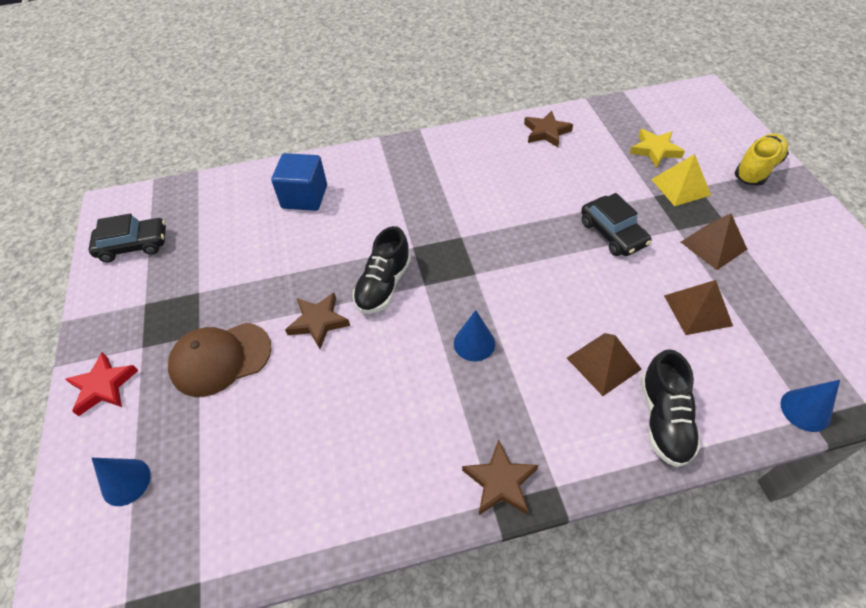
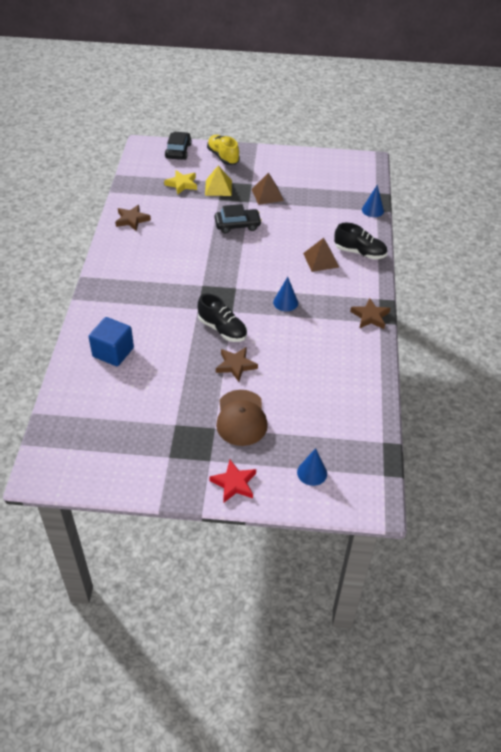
camera: 75 degrees left, 5 degrees down
black car [89,214,166,262] -> black car moved to [165,132,192,160]
brown pyramid [664,280,733,335] -> none

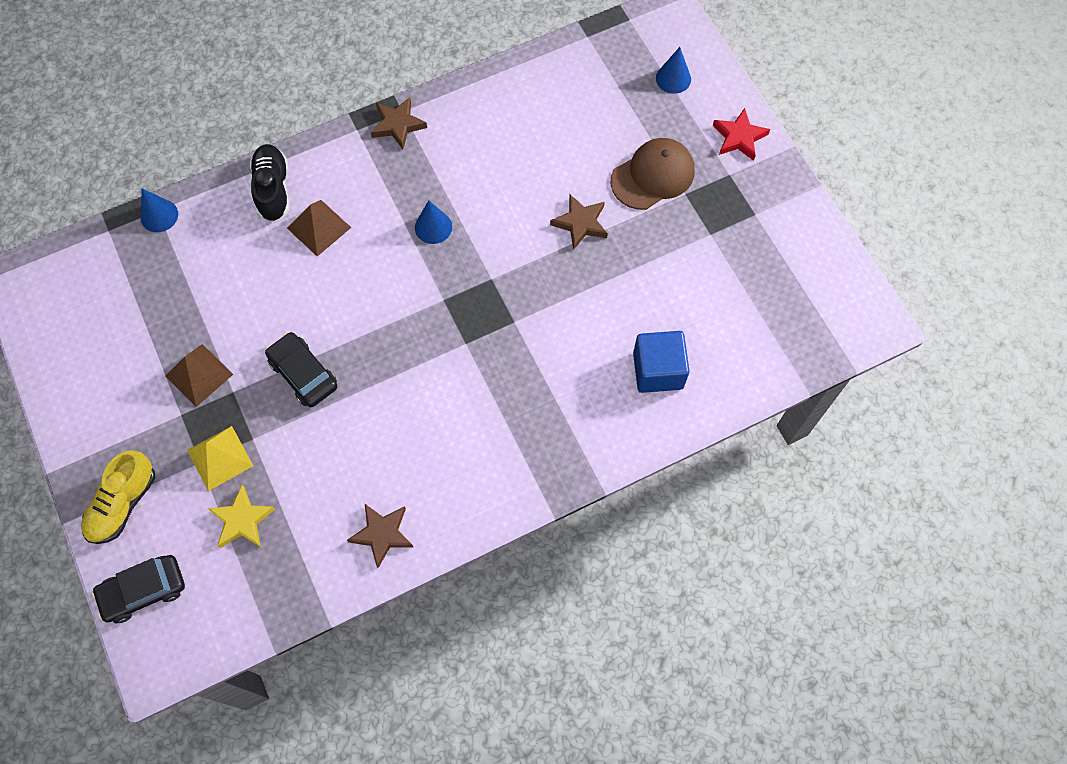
camera: 120 degrees left, 20 degrees up
black shoe [197,293,247,342] -> none

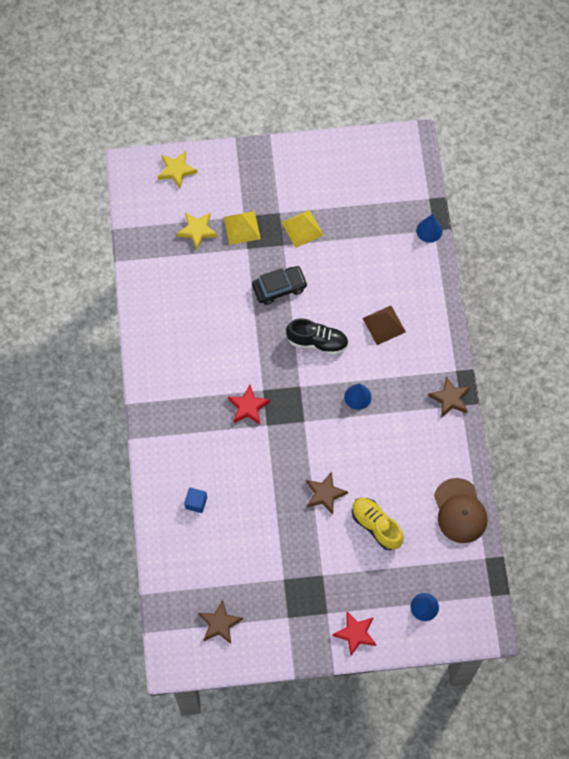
camera: 110 degrees right, 0 degrees up
yellow shoe [81,451,155,544] -> yellow shoe moved to [352,498,404,551]
black car [92,555,185,623] -> yellow star [158,151,198,188]
brown pyramid [166,344,233,407] -> yellow pyramid [281,210,324,248]
black shoe [250,144,290,222] -> black shoe moved to [286,319,348,355]
brown star [347,504,413,568] -> brown star moved to [199,600,243,644]
brown cap [611,138,694,210] -> brown cap moved to [434,478,488,543]
blue cube [633,331,689,393] -> blue cube [184,488,207,513], size x0.56
none -> red star [228,385,270,425]

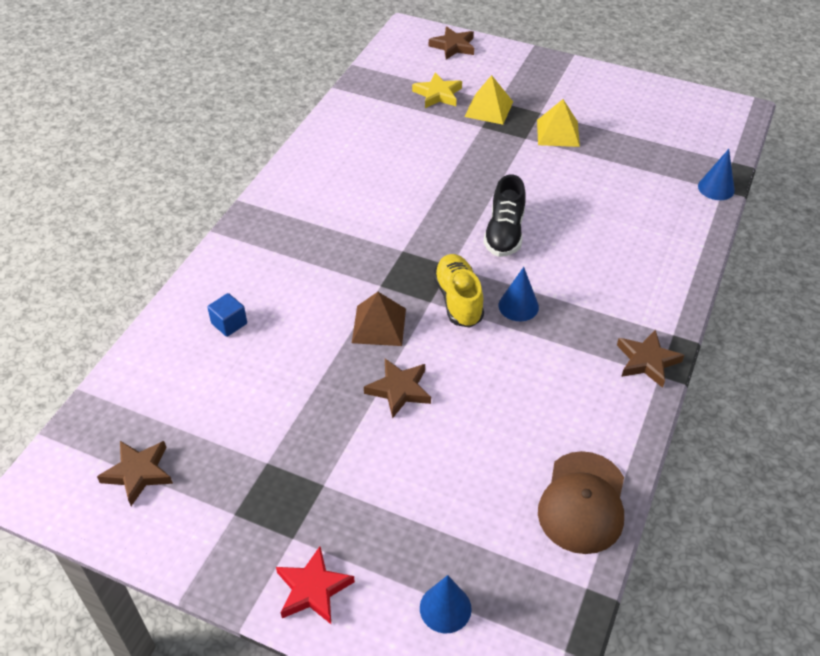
camera: 30 degrees right, 20 degrees down
yellow star [158,151,198,188] -> brown star [429,26,474,60]
red star [228,385,270,425] -> none
black car [252,266,308,305] -> none
black shoe [286,319,348,355] -> black shoe turned 60 degrees clockwise [483,174,526,257]
yellow shoe [352,498,404,551] -> yellow shoe moved to [433,254,484,328]
brown pyramid [362,306,406,345] -> brown pyramid moved to [352,292,406,346]

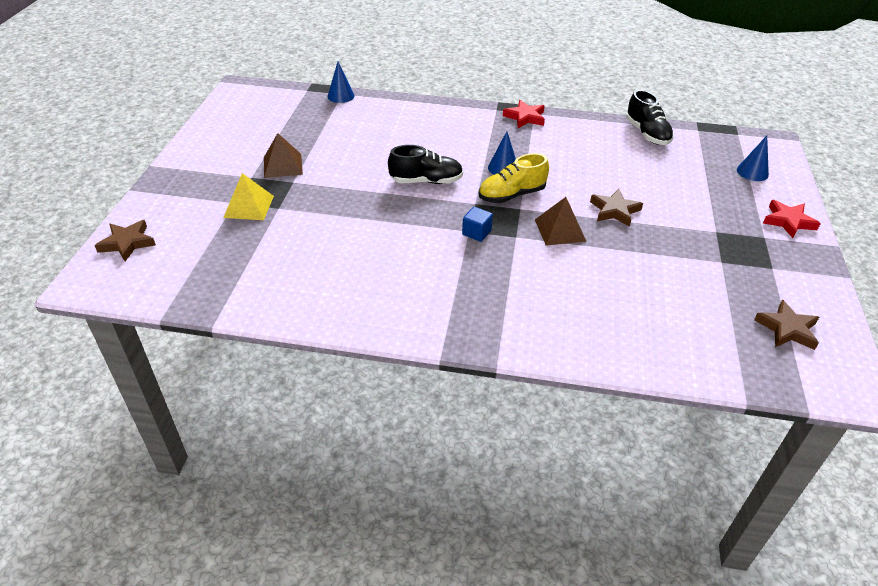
camera: 105 degrees left, 5 degrees down
blue cube [207,293,247,337] -> blue cube moved to [462,207,493,242]
yellow star [412,72,462,108] -> none
yellow pyramid [537,99,580,147] -> brown pyramid [264,133,303,178]
brown cap [538,451,624,554] -> black shoe [626,90,674,145]
brown star [617,330,684,388] -> red star [503,100,545,128]

